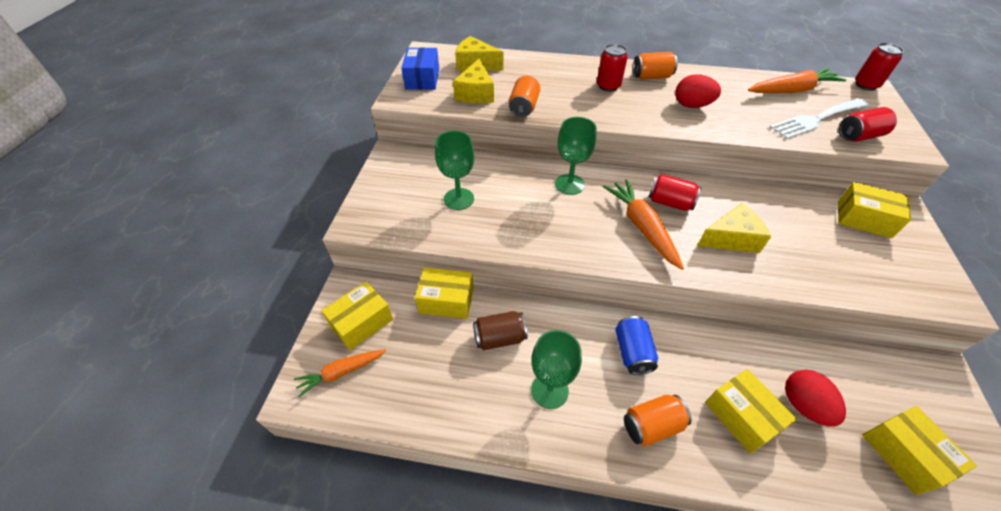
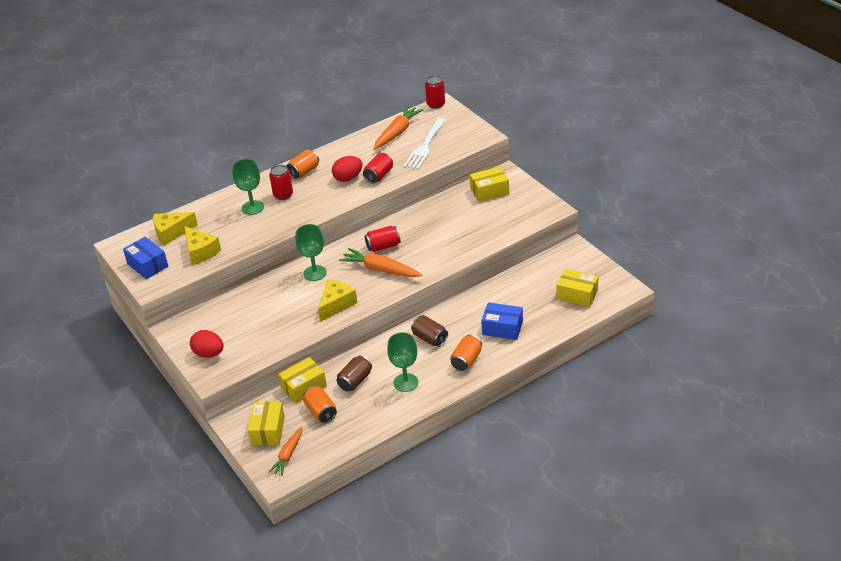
camera: 40 degrees left, 10 degrees down
green goblet [435,131,474,210] -> green goblet moved to [232,159,264,215]
orange can [509,76,540,117] -> orange can moved to [303,386,337,423]
blue can [615,316,658,375] -> brown can [411,315,448,347]
yellow cheese [697,203,771,253] -> yellow cheese moved to [318,280,357,322]
yellow box [705,369,797,454] -> blue box [481,302,523,340]
red egg [785,370,846,427] -> red egg moved to [190,330,224,358]
red can [839,107,897,142] -> red can moved to [363,153,393,183]

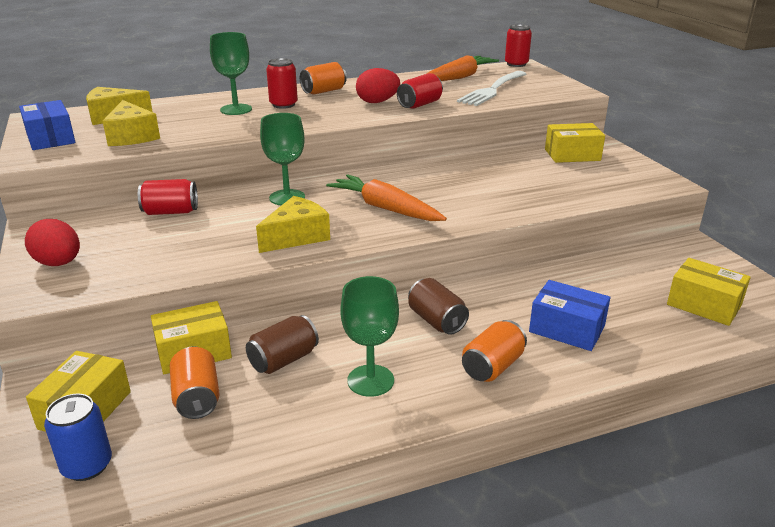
camera: 10 degrees right, 10 degrees down
orange carrot [269,426,302,476] -> blue can [44,393,112,481]
red can [365,226,401,252] -> red can moved to [138,179,198,215]

